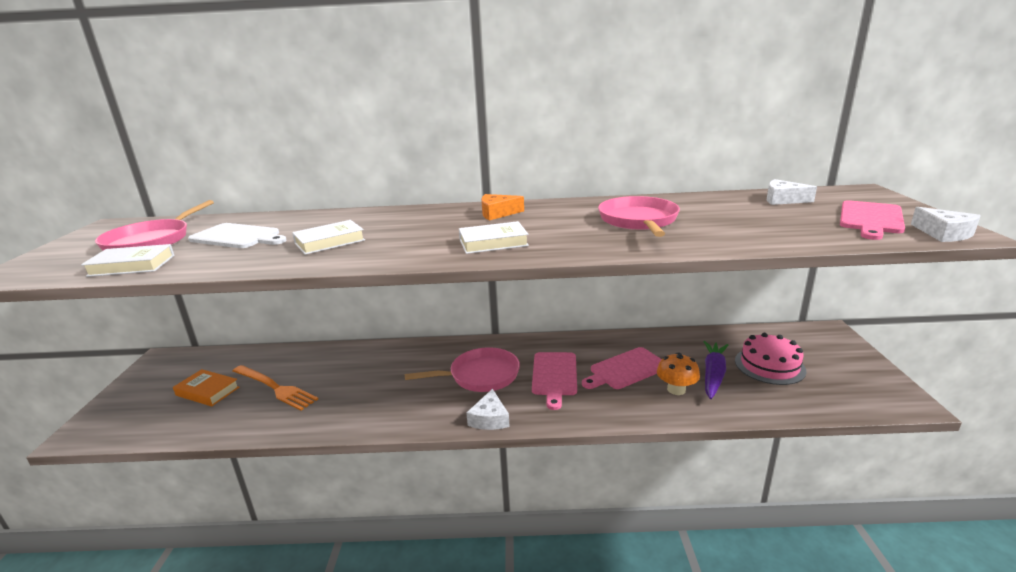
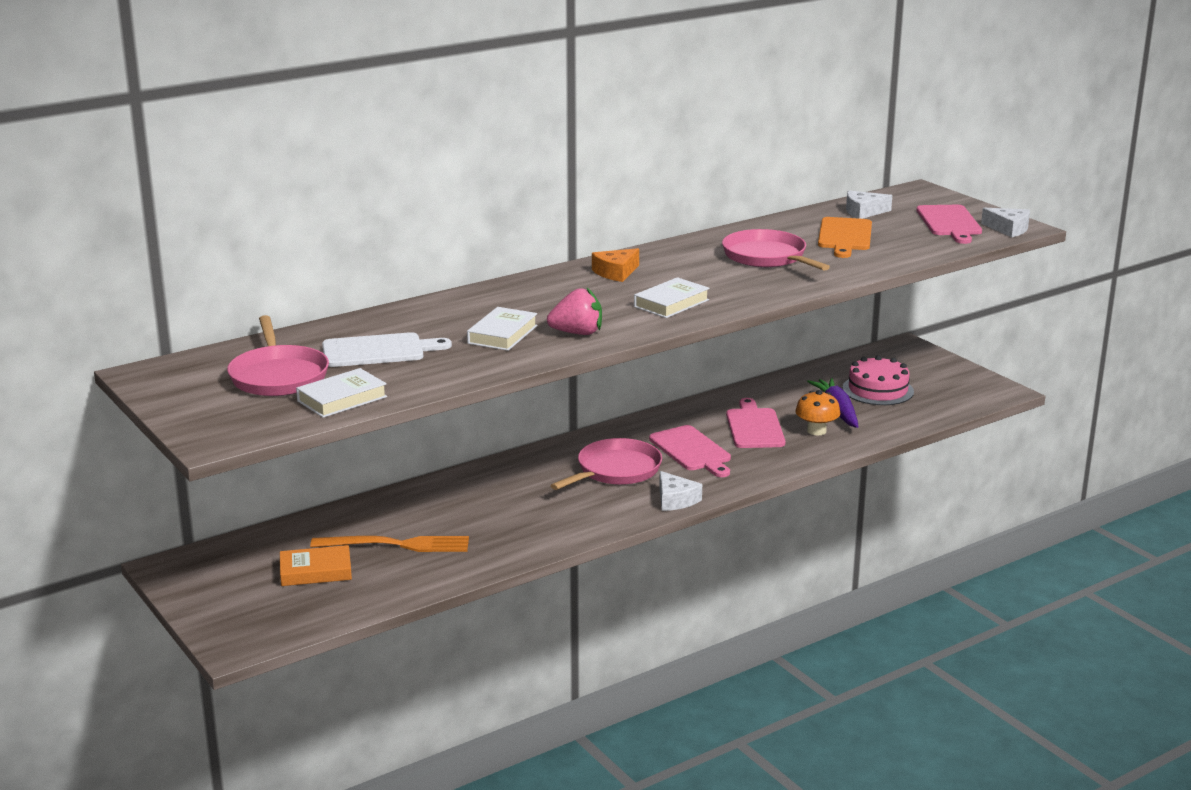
camera: 35 degrees left, 0 degrees up
pink cutting board [582,347,662,389] -> pink cutting board turned 150 degrees clockwise [726,398,785,448]
none -> pink strawberry [547,288,602,335]
none -> orange cutting board [818,217,872,258]

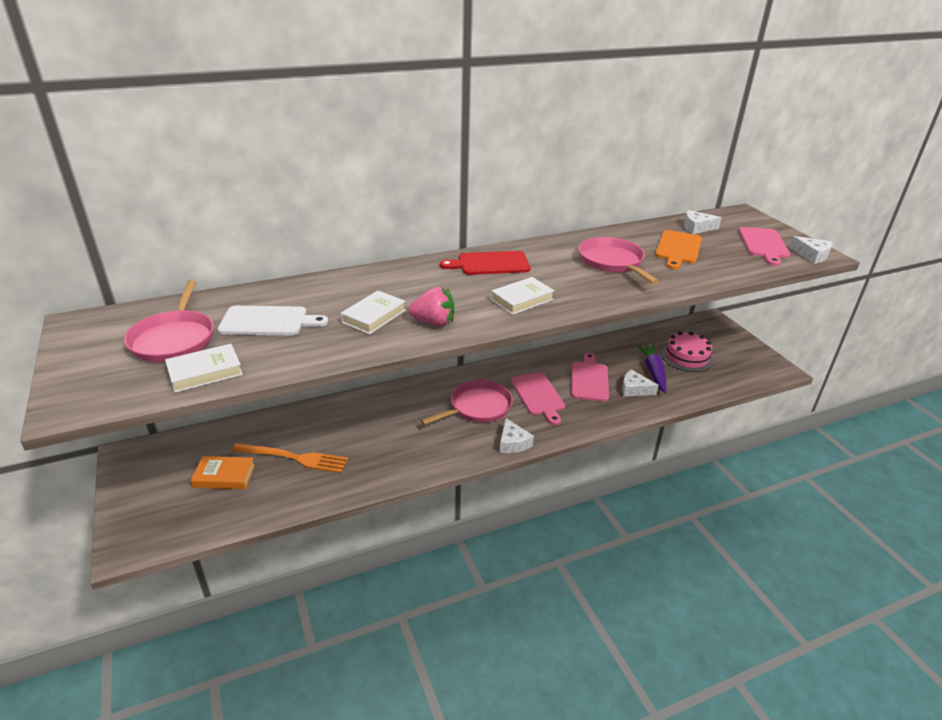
camera: 10 degrees right, 10 degrees up
orange cheese [592,248,639,282] -> red cutting board [440,251,530,275]
orange mushroom [795,390,840,436] -> white cheese [622,369,659,397]

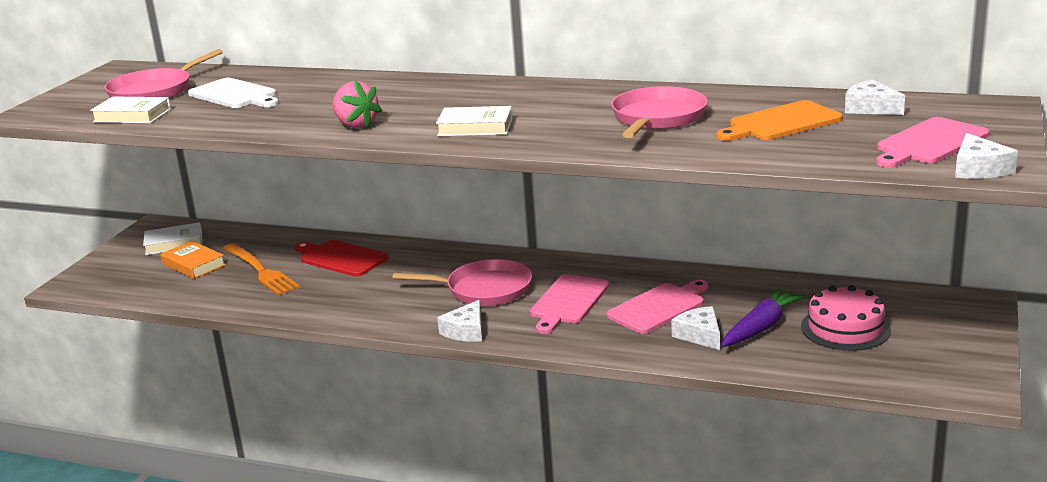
camera: 45 degrees right, 10 degrees down
white book [340,291,406,335] -> white book moved to [143,222,202,255]
red cutting board [440,251,530,275] -> red cutting board moved to [295,240,388,277]

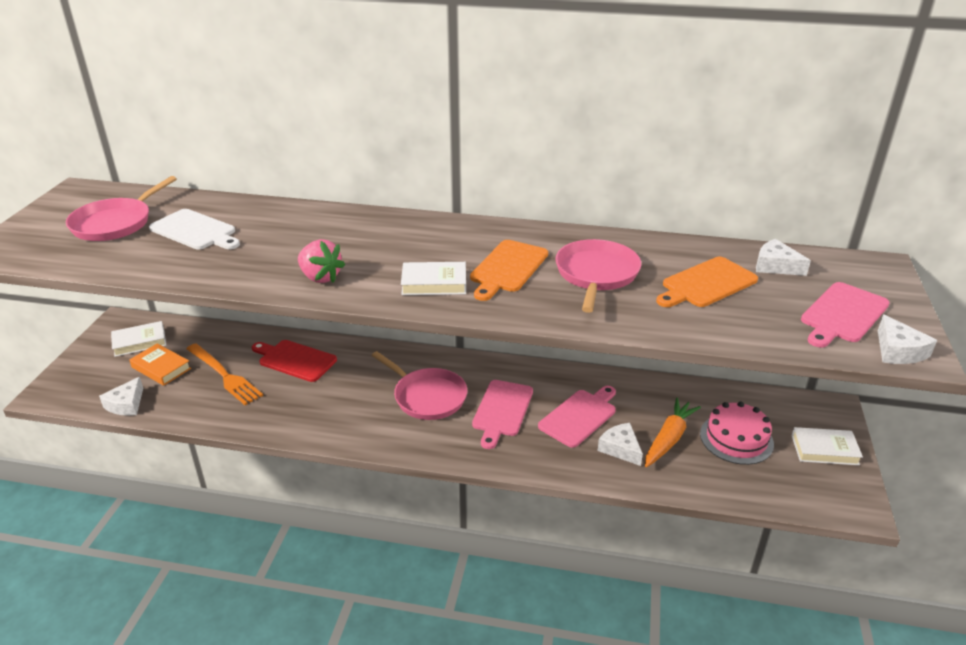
camera: 10 degrees left, 10 degrees up
white book [90,97,171,123] -> white book moved to [792,427,863,465]
pink pan [393,259,532,306] -> pink pan turned 45 degrees clockwise [371,351,468,420]
white cheese [437,300,482,342] -> white cheese moved to [99,377,143,416]
purple carrot [721,288,807,347] -> orange carrot [645,398,701,467]
none -> orange cutting board [470,240,548,301]

